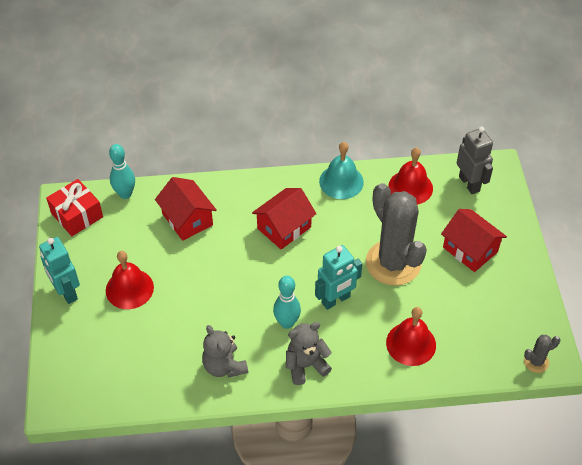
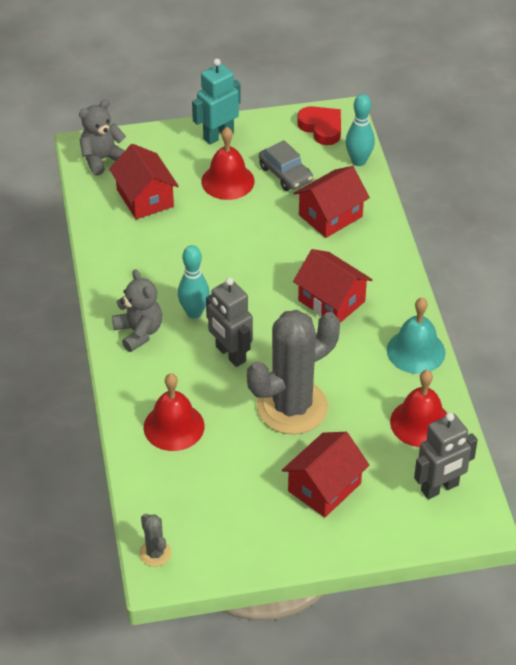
camera: 85 degrees right, 5 degrees down
red gift [46,179,103,236] -> red heart [297,106,341,145]
grey teddy bear [202,325,248,378] -> grey teddy bear moved to [79,99,126,176]
turquoise robot [315,245,362,310] -> grey robot [206,277,253,367]
none -> red house [109,144,179,219]
none -> grey car [259,140,313,191]

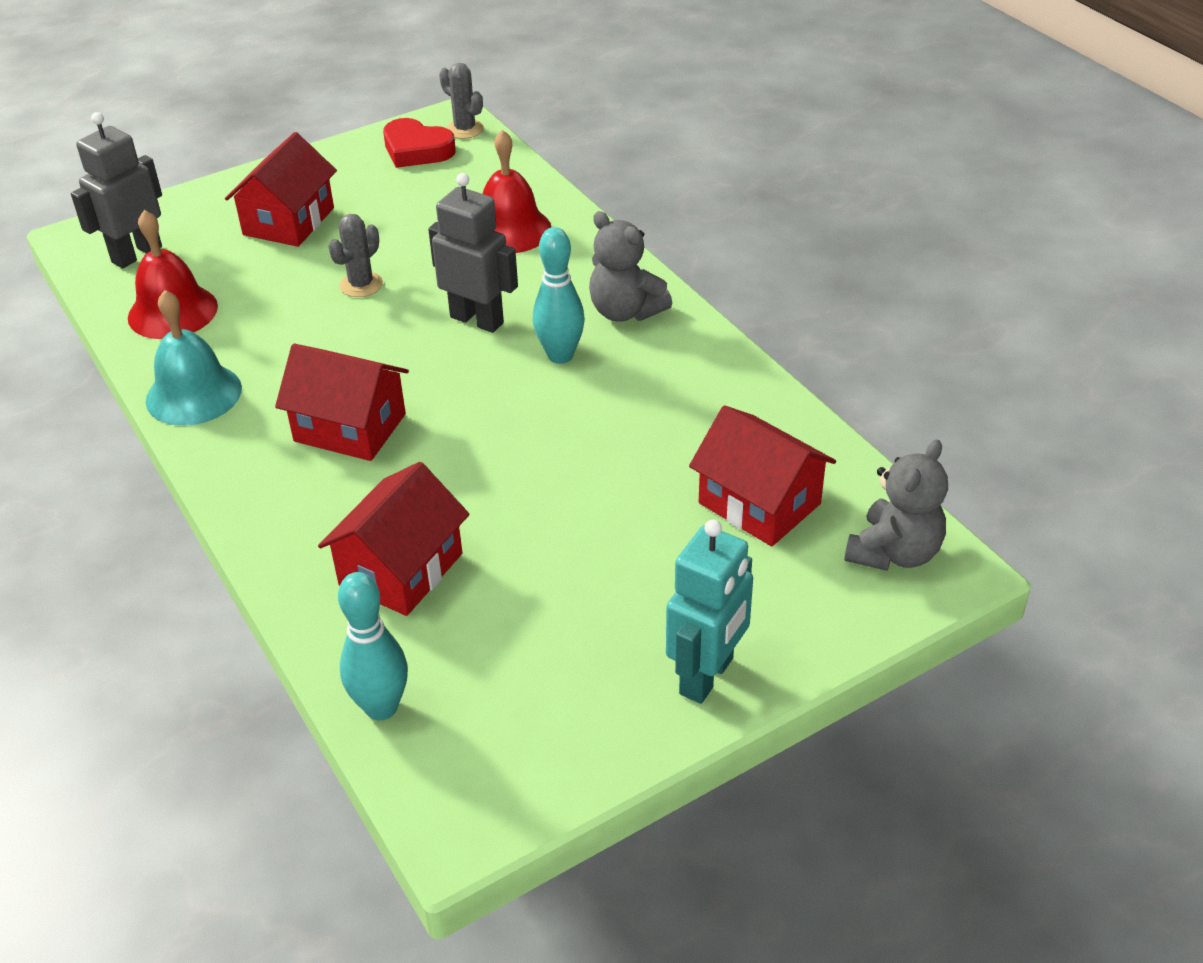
camera: 160 degrees right, 5 degrees down
red bell [201,127,255,200] -> none
grey cactus [247,310,340,434] -> grey cactus [329,214,383,297], size x0.42
grey car [259,140,313,191] -> none
red heart [297,106,341,145] -> red heart moved to [383,118,456,168]

